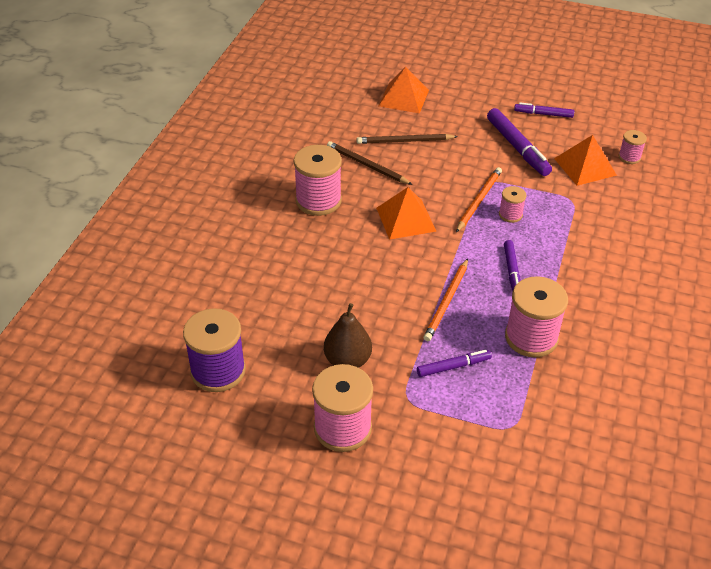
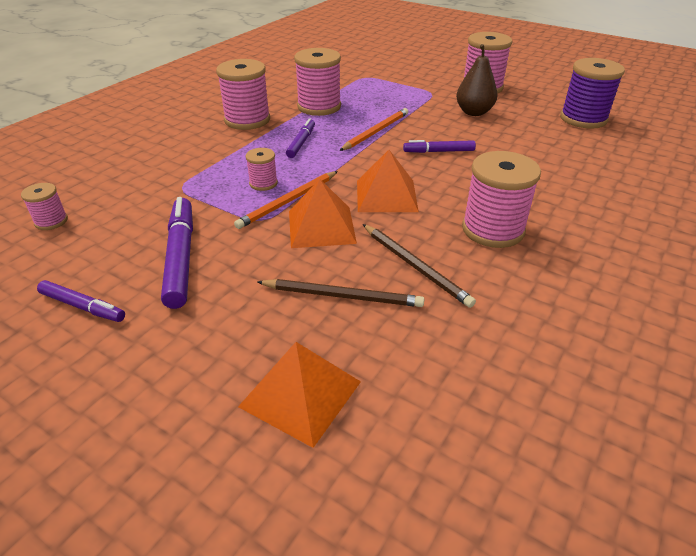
camera: 165 degrees left, 5 degrees down
purple marker [417,350,492,377] -> purple marker moved to [403,140,476,153]
orange pyramid [554,135,617,186] -> orange pyramid moved to [289,179,357,248]
none -> pink spool [216,59,270,130]

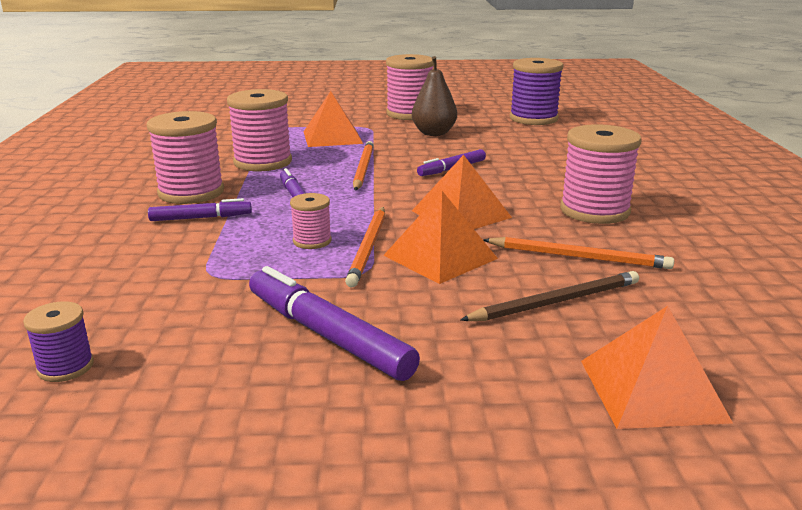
camera: 35 degrees left, 15 degrees down
pink spool [21,183,68,230] -> purple spool [23,301,94,382]
purple marker [37,280,125,322] -> purple marker moved to [148,198,252,221]
brown pencil [363,224,476,308] -> orange pencil [483,237,674,269]
none -> orange pyramid [304,91,363,147]

